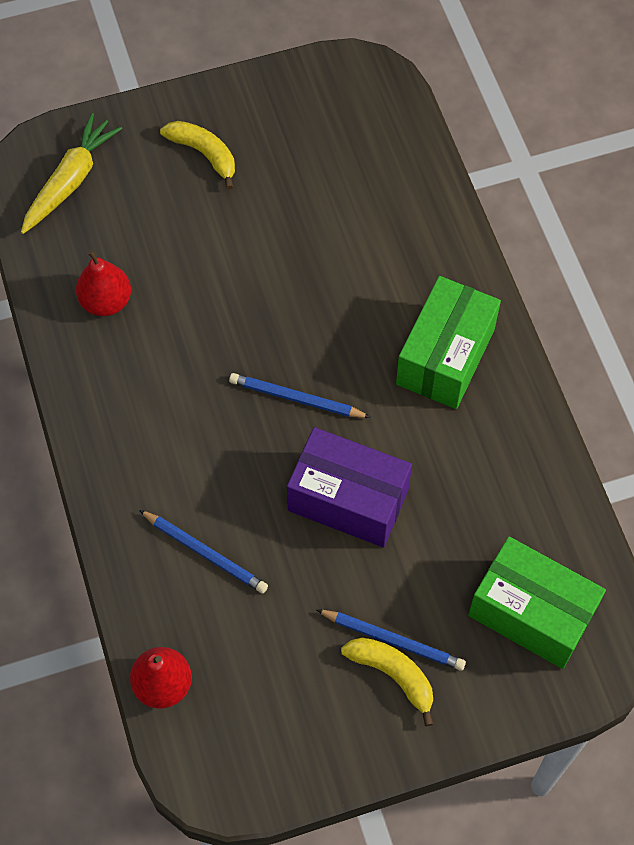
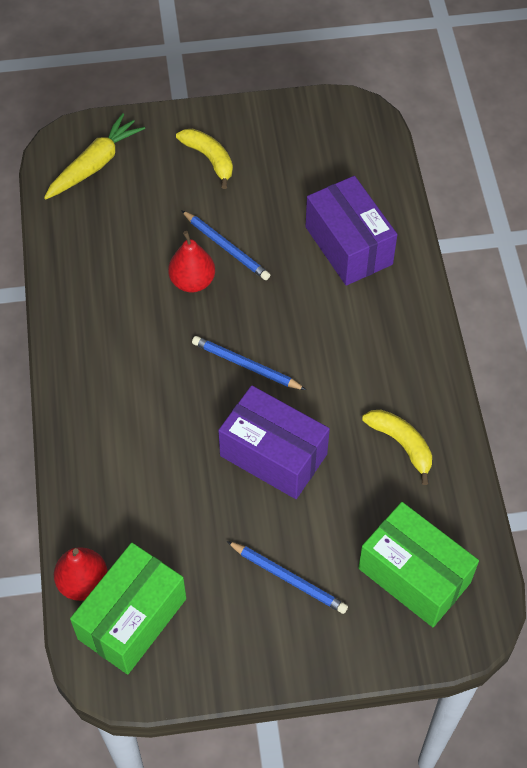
camera: 10 degrees right, 5 degrees down
red pear [76,250,131,316] -> red pear moved to [168,231,215,293]
blue pencil [139,510,268,594] -> blue pencil moved to [181,210,270,280]
yellow banana [341,638,433,726] -> yellow banana moved to [362,410,432,485]
green box [396,276,501,409] -> green box moved to [70,543,186,674]
none -> purple box [305,176,397,286]

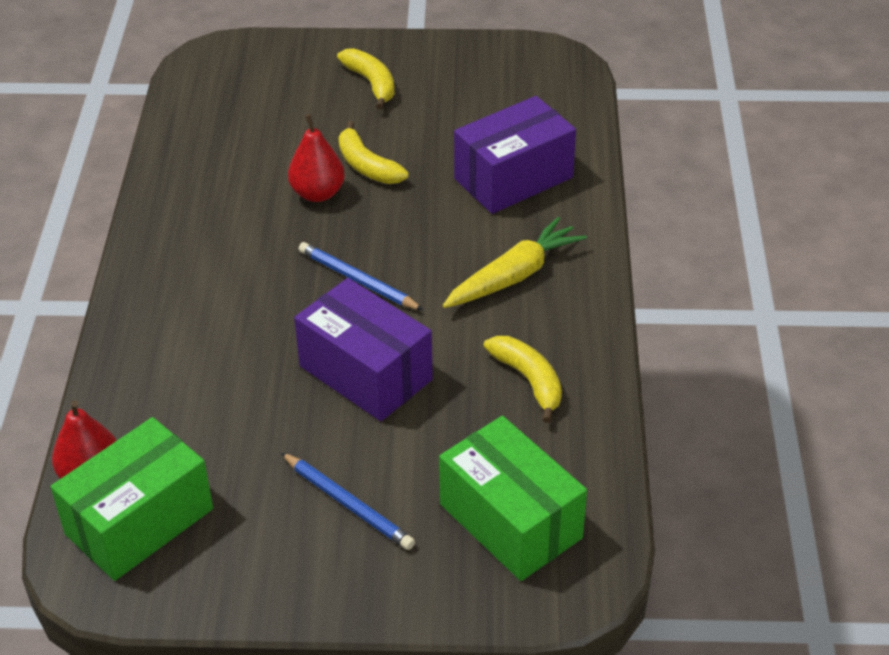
camera: 10 degrees right, 15 degrees down
yellow carrot [44,113,145,199] -> yellow carrot moved to [443,217,587,308]
blue pencil [181,210,270,280] -> yellow banana [339,121,409,184]
purple box [305,176,397,286] -> purple box turned 75 degrees clockwise [454,96,576,214]

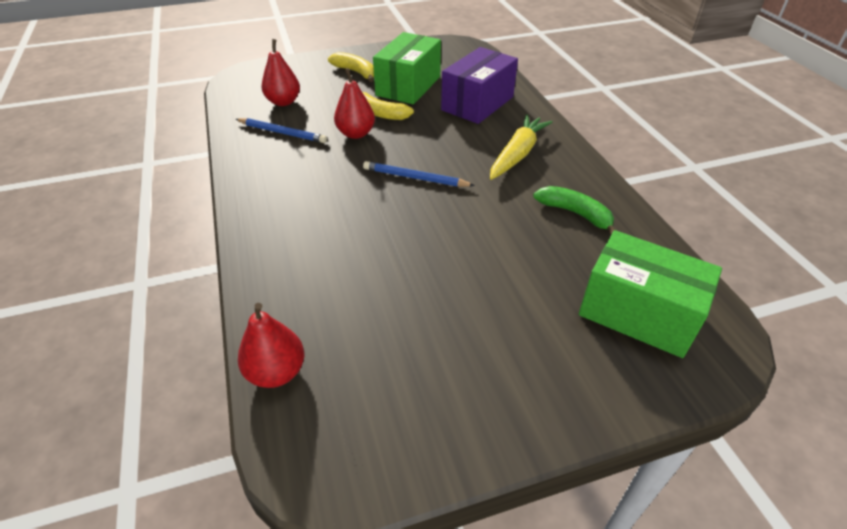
camera: 20 degrees left, 0 degrees up
green box [51,417,213,581] -> green box moved to [373,32,441,104]
blue pencil [281,452,415,550] -> blue pencil moved to [236,118,327,143]
purple box [294,278,433,421] -> none
yellow banana [484,336,562,423] -> green banana [533,186,615,235]
none -> red pear [261,39,300,106]

